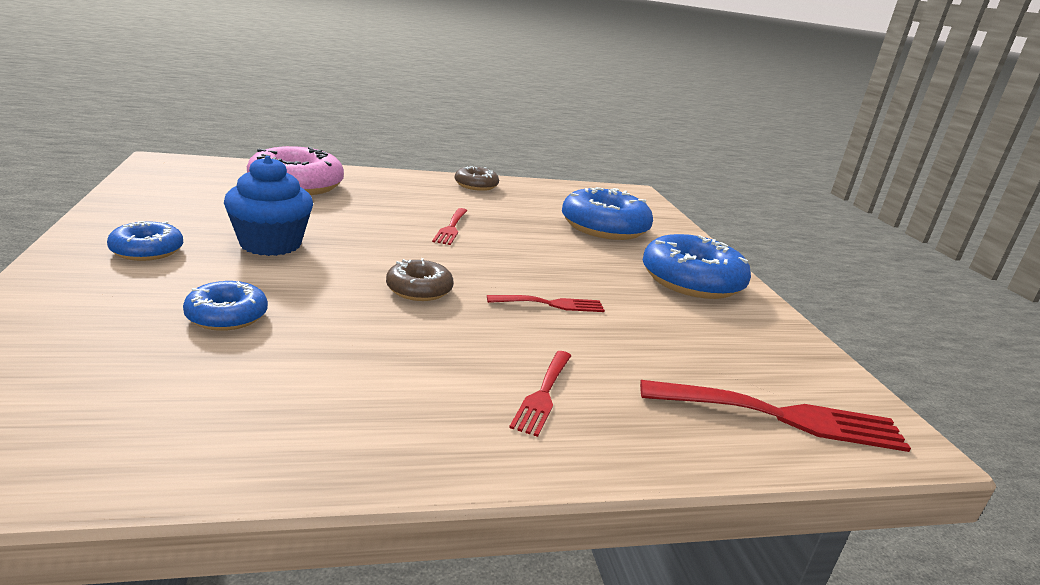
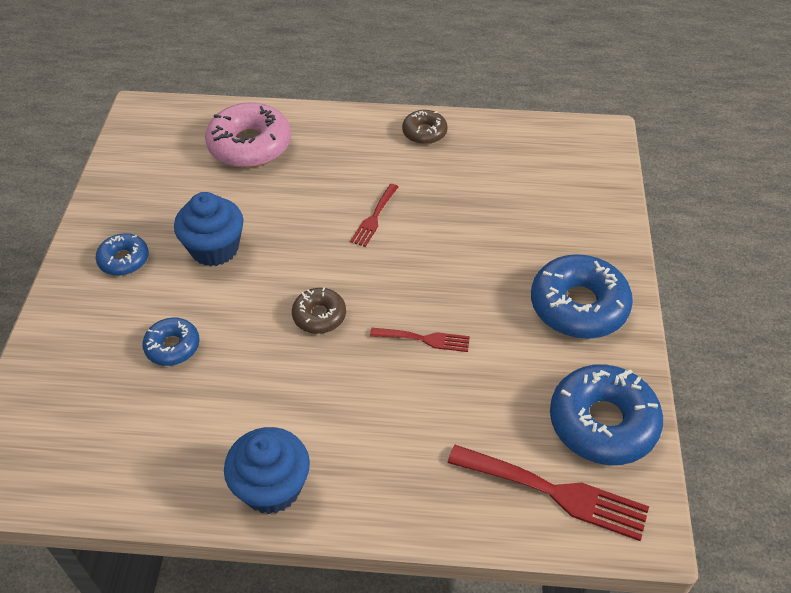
camera: 20 degrees right, 25 degrees up
red fork [509,351,571,437] -> none
blue donut [562,187,653,240] -> blue donut moved to [550,364,663,465]
none -> blue cupcake [224,427,310,514]

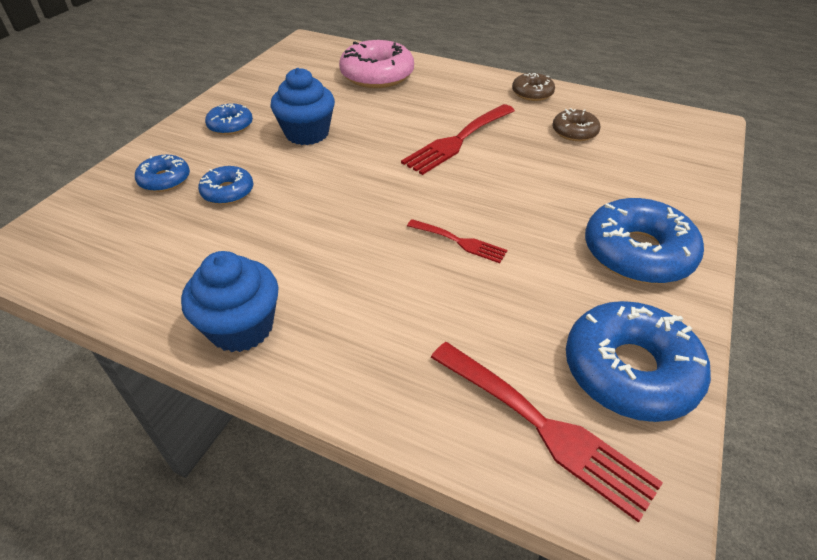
camera: 20 degrees right, 5 degrees down
brown donut [292,287,346,334] -> brown donut moved to [553,108,600,141]
red fork [350,184,398,247] -> red fork [401,104,515,175], size x1.79
none -> blue donut [135,155,190,192]

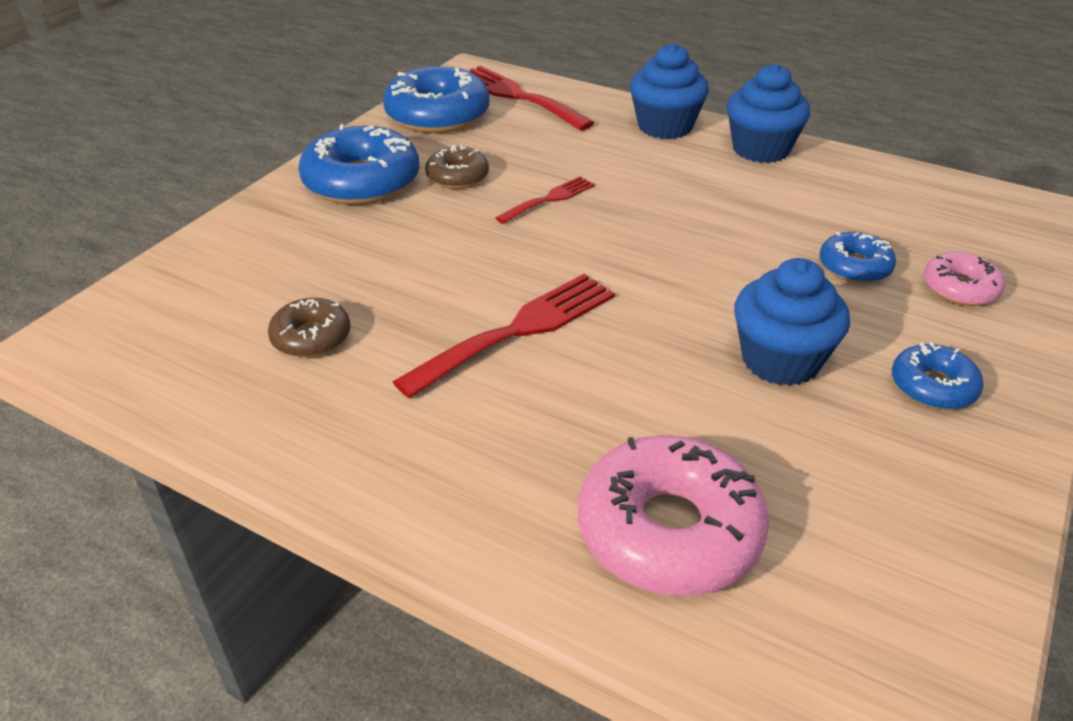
camera: 175 degrees left, 5 degrees down
blue donut [135,155,190,192] -> pink donut [924,252,1005,306]
red fork [407,219,507,263] -> red fork turned 105 degrees clockwise [495,176,595,224]
brown donut [512,73,555,101] -> brown donut moved to [425,145,489,189]
none -> blue cupcake [630,43,709,139]

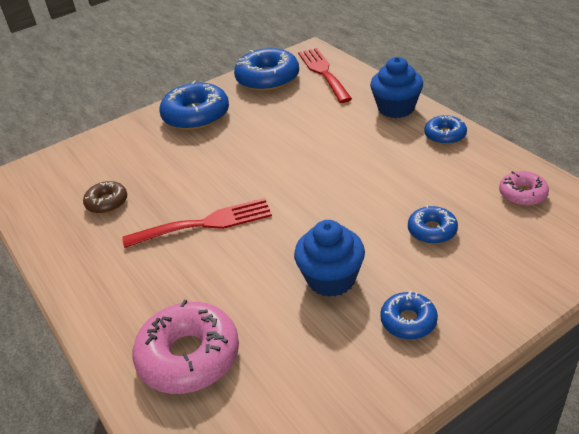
camera: 30 degrees right, 0 degrees up
brown donut [425,145,489,189] -> none
red fork [495,176,595,224] -> none
blue cupcake [727,64,810,163] -> blue donut [424,115,467,145]
pink donut [924,252,1005,306] -> pink donut moved to [499,171,549,206]

